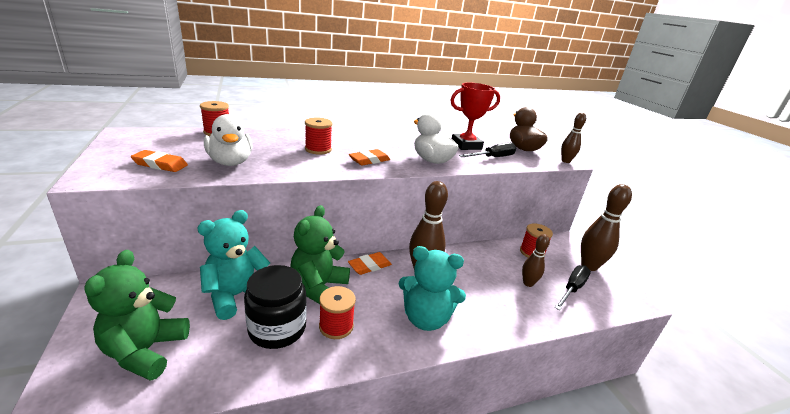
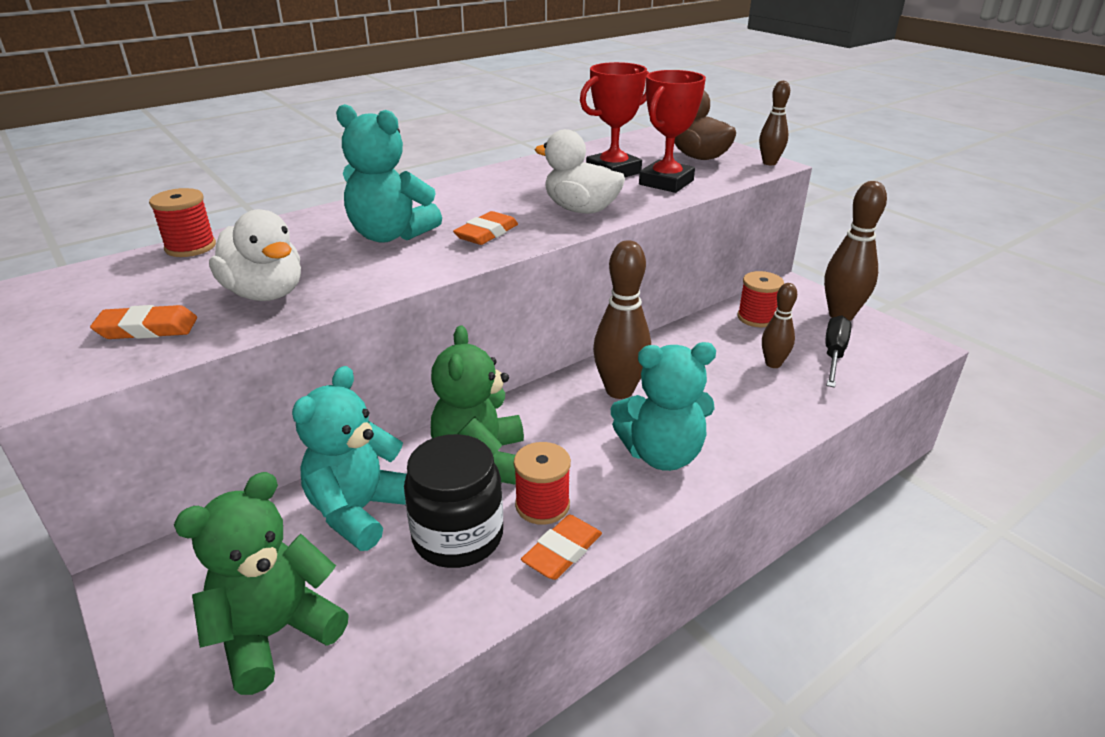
camera: 15 degrees left, 5 degrees up
green teddy bear [84,250,190,381] -> green teddy bear turned 60 degrees clockwise [174,472,349,695]
red spool [305,117,332,154] -> turquoise teddy bear [336,104,442,243]
orange eraser [348,252,392,275] -> orange eraser moved to [521,514,602,580]
black screwdriver [459,142,516,157] -> red trophy [639,70,706,193]

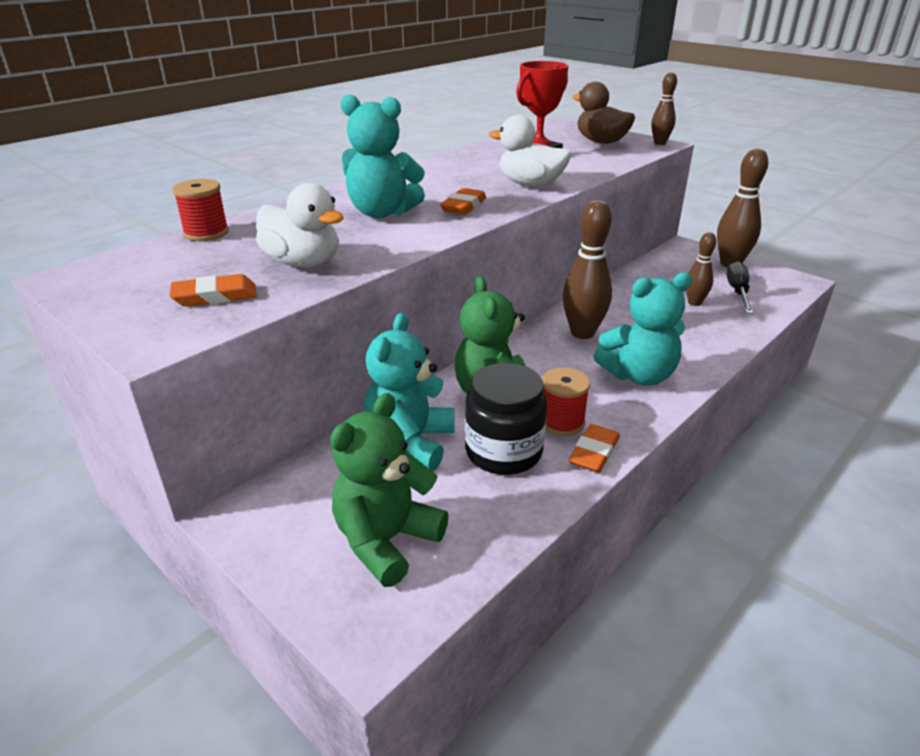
camera: 10 degrees left, 0 degrees up
red trophy [639,70,706,193] -> none
red spool [738,271,784,327] -> none

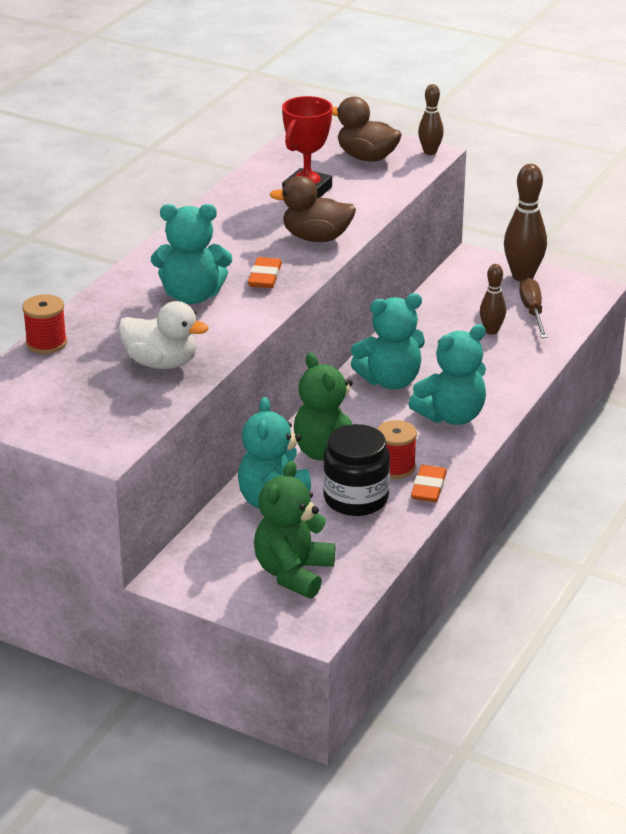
camera: 15 degrees left, 0 degrees up
orange eraser [169,274,257,307] -> none
white duck [489,115,572,187] -> brown duck [270,176,356,242]
brown bowling pin [563,200,612,339] -> turquoise teddy bear [351,293,425,389]
black screwdriver [726,261,753,314] -> brown screwdriver [519,278,547,338]

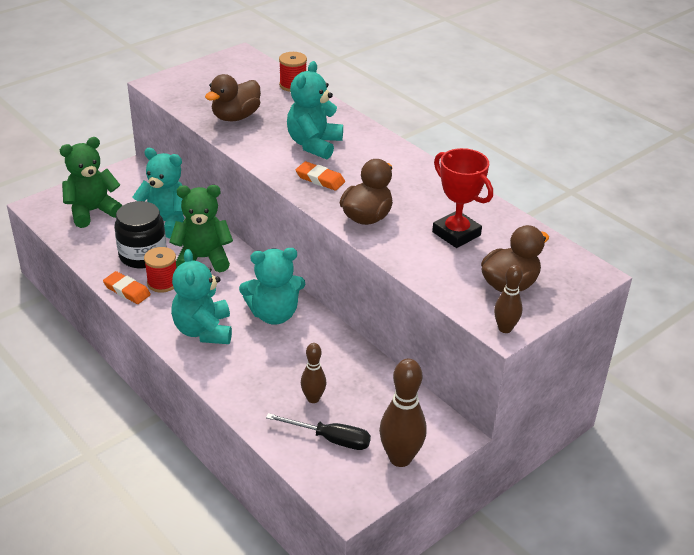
camera: 110 degrees right, 5 degrees up
white duck [118,301,209,369] -> brown duck [205,74,261,121]
green teddy bear [254,461,335,598] -> green teddy bear turned 75 degrees counterclockwise [60,137,122,228]
turquoise teddy bear [351,293,425,389] -> turquoise teddy bear turned 105 degrees counterclockwise [239,248,305,325]
brown screwdriver [519,278,547,338] -> black screwdriver [266,413,371,450]

